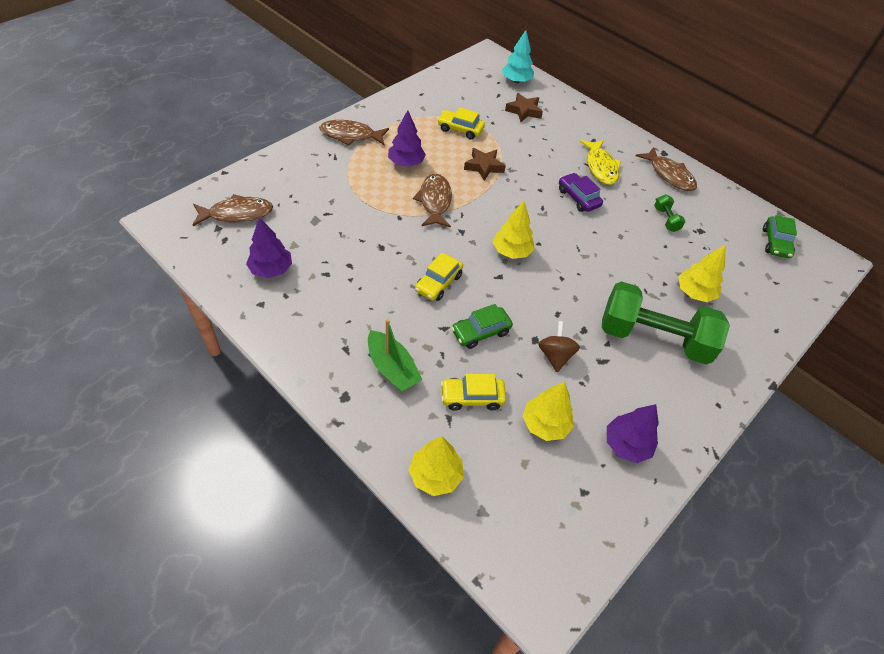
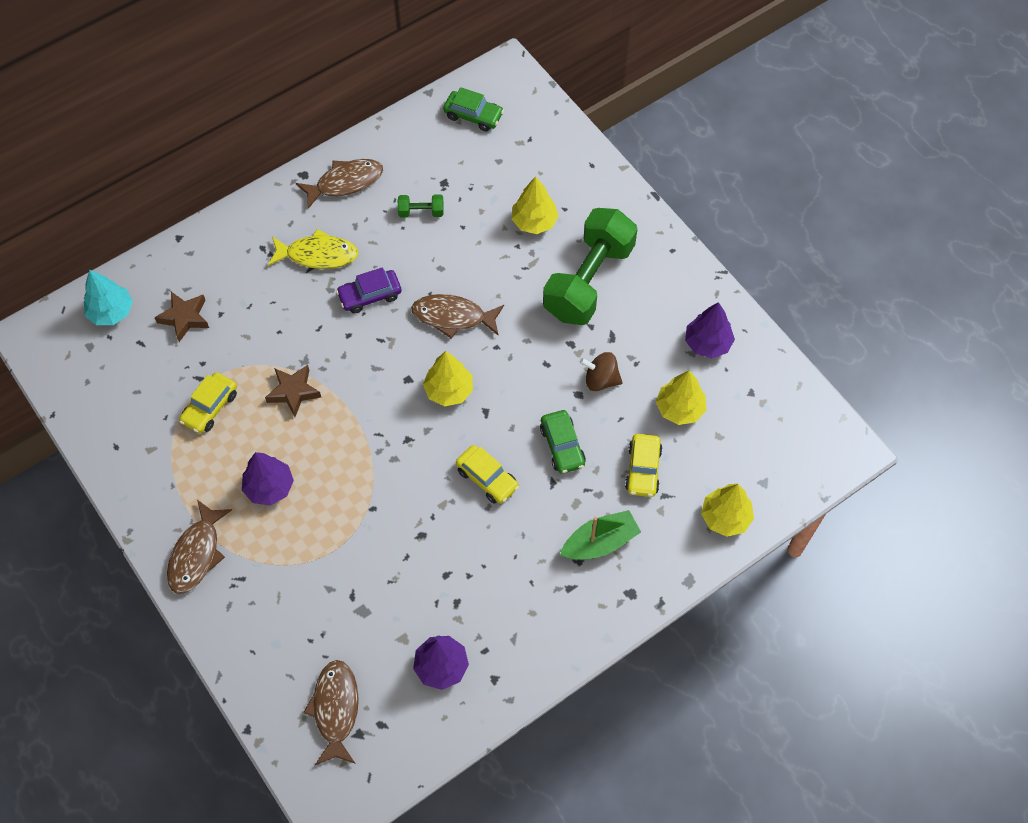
camera: 75 degrees left, 10 degrees up
brown fish [413,174,452,228] -> brown fish moved to [411,294,504,339]

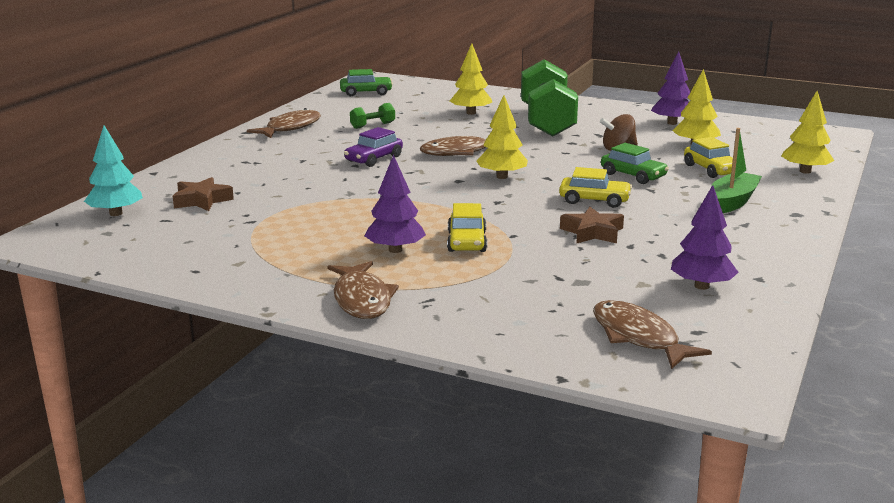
camera: 30 degrees left, 40 degrees down
yellow car [179,372,237,433] -> yellow car moved to [447,203,487,252]
brown star [265,365,321,417] -> brown star moved to [560,207,624,244]
yellow fish [268,229,359,269] -> none

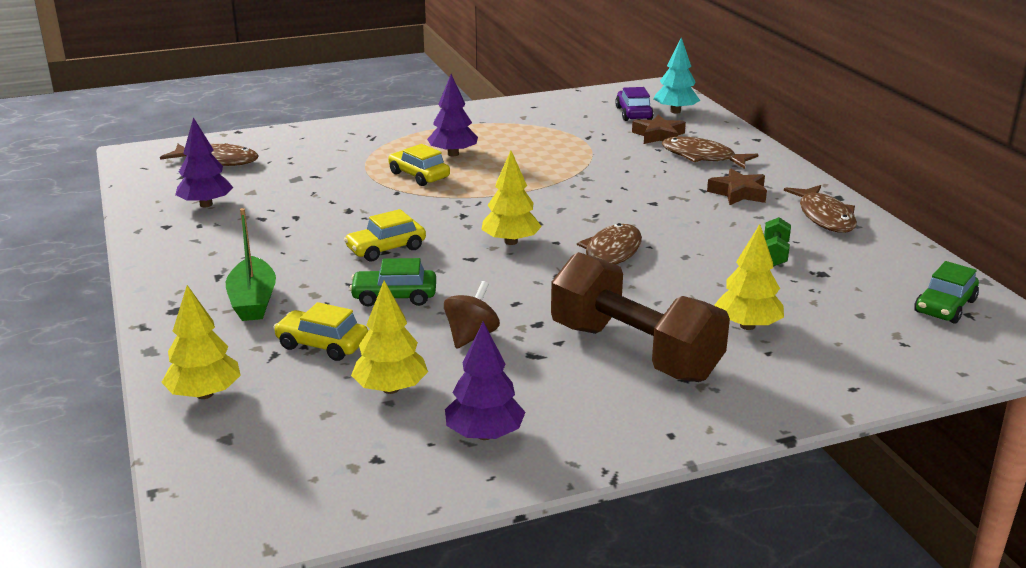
camera: 135 degrees right, 5 degrees up
brown fish [327,261,399,319] -> brown fish moved to [662,136,759,169]
purple car [344,127,403,167] -> purple car moved to [615,87,654,121]
green dumbbell [521,59,578,137] -> brown dumbbell [551,252,730,382]
brown star [560,207,624,244] -> brown star moved to [707,169,767,205]

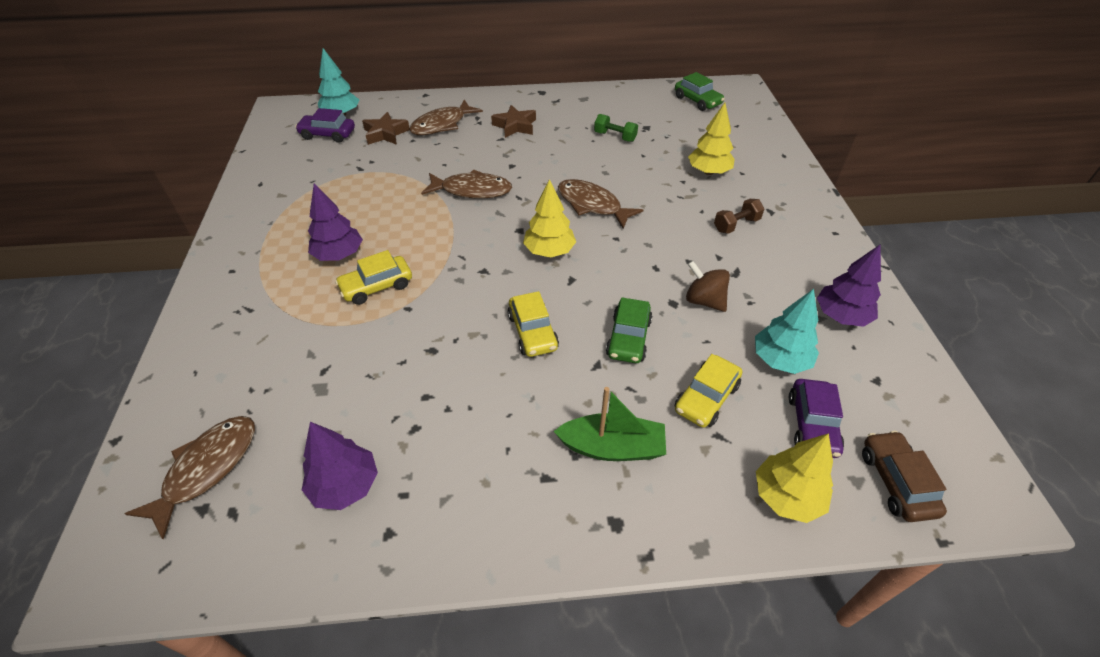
camera: 75 degrees left, 20 degrees up
yellow tree [351,281,428,394] -> turquoise tree [755,289,819,374]
brown dumbbell [551,252,730,382] -> brown dumbbell [714,199,765,234], size x0.40
brown fish [784,185,857,233] -> brown fish moved to [421,170,512,198]
none -> purple car [789,379,844,458]
none -> brown car [862,431,947,522]

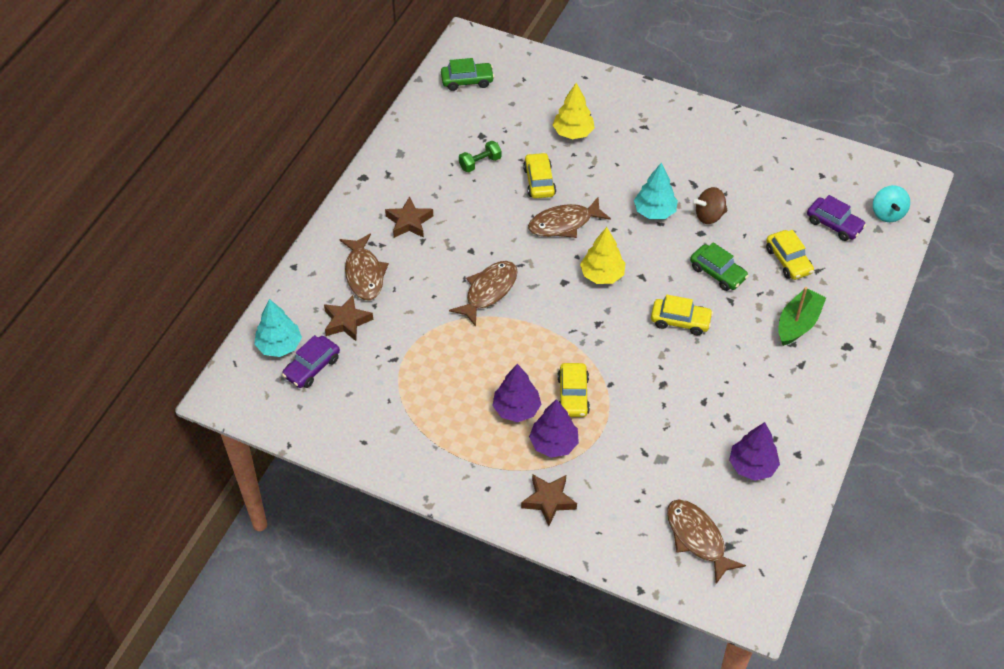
camera: 60 degrees left, 5 degrees up
brown dumbbell [714,199,765,234] -> none
turquoise tree [755,289,819,374] -> turquoise tree moved to [634,163,678,219]
yellow tree [756,433,833,523] -> none
purple tree [817,245,881,327] -> purple tree moved to [529,399,579,458]
brown car [862,431,947,522] -> turquoise spinning top [873,185,910,222]
none -> brown star [521,474,577,526]
none -> yellow car [523,152,556,199]

